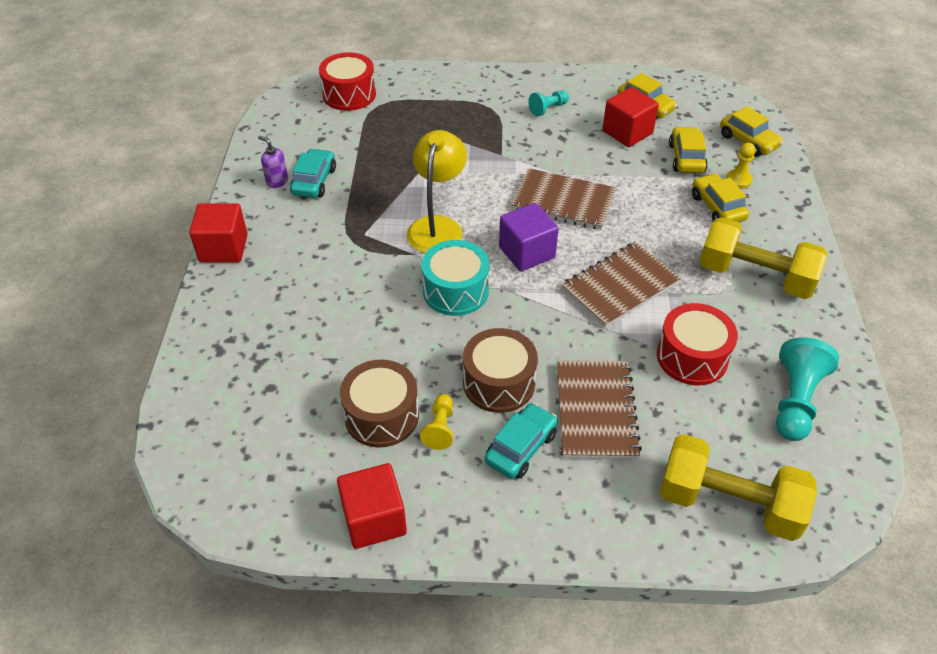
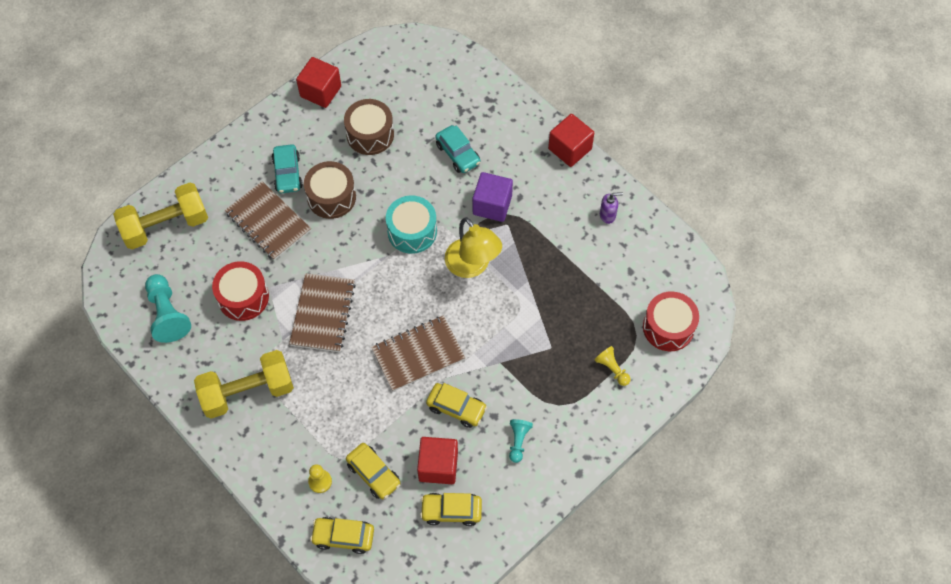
camera: 135 degrees right, 15 degrees up
turquoise car [290,148,336,198] -> turquoise car moved to [435,125,480,173]
yellow pawn [420,394,453,450] -> yellow pawn moved to [594,346,631,386]
purple cube [499,203,559,271] -> purple cube moved to [473,172,513,222]
yellow car [692,173,749,222] -> yellow car moved to [426,383,487,428]

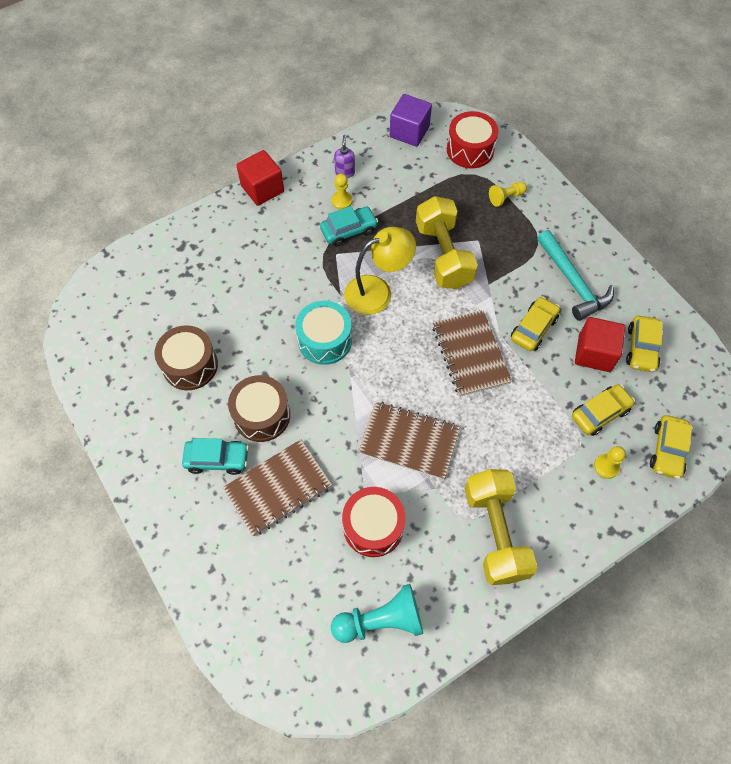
camera: 80 degrees left, 0 degrees up
yellow dumbbell [113,182,208,249] -> yellow dumbbell moved to [416,196,478,289]
red cube [296,57,341,108] -> none
turquoise car [435,125,480,173] -> turquoise car moved to [320,206,378,246]
purple cube [473,172,513,222] -> purple cube moved to [390,94,432,147]
turquoise pawn [509,419,533,463] -> turquoise hammer [537,230,614,321]
none -> yellow pawn [331,174,353,210]

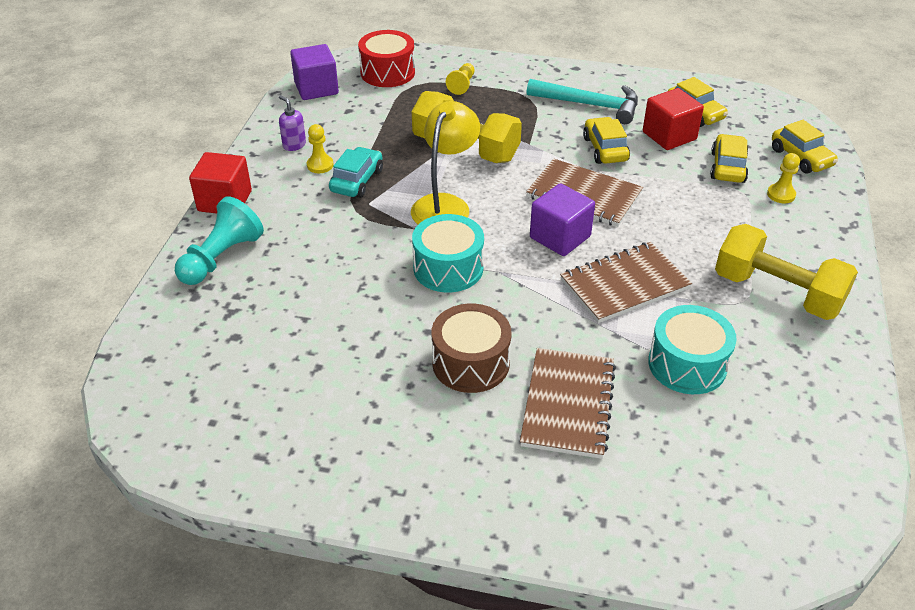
camera: 45 degrees left, 20 degrees down
brown drum [154,325,218,390] -> none
turquoise car [182,438,249,475] -> none
turquoise pawn [331,584,423,643] -> turquoise pawn moved to [175,196,264,285]
red drum [342,487,406,557] -> turquoise drum [648,305,737,394]
none -> purple cube [530,183,595,256]

